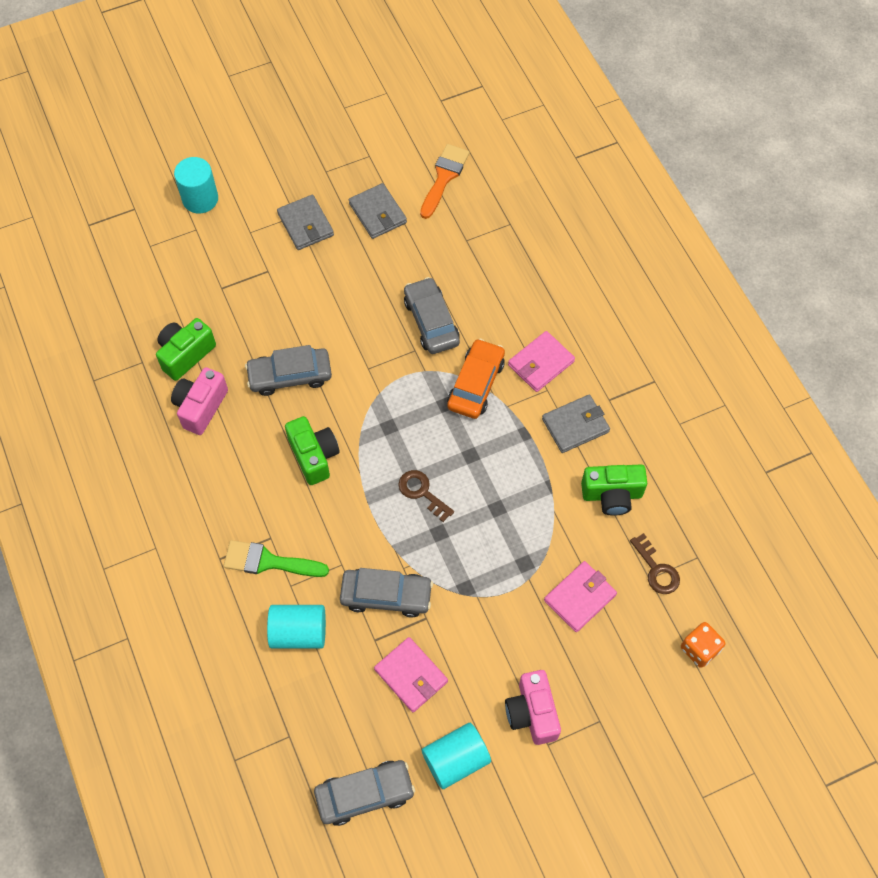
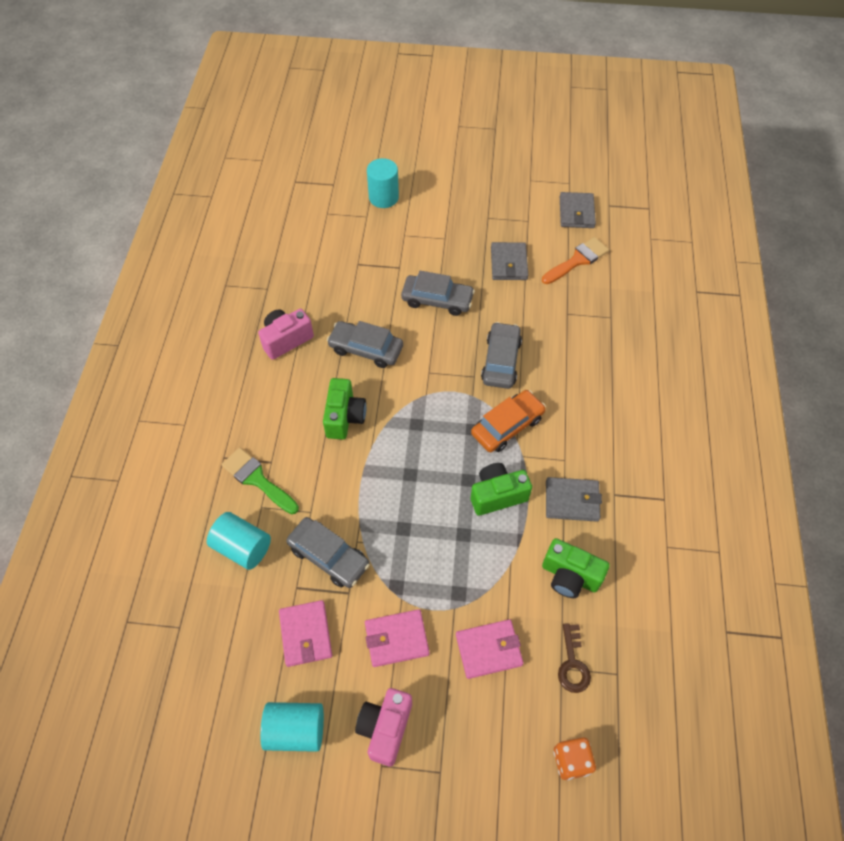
camera: 30 degrees right, 5 degrees down
green camera [156,318,216,381] -> green camera moved to [471,463,532,516]
grey wallet [277,195,334,250] -> grey wallet moved to [560,192,596,228]
grey car [314,760,415,826] -> grey car moved to [401,271,475,316]
brown key [398,470,454,522] -> none
pink wallet [508,331,575,392] -> pink wallet moved to [365,609,429,667]

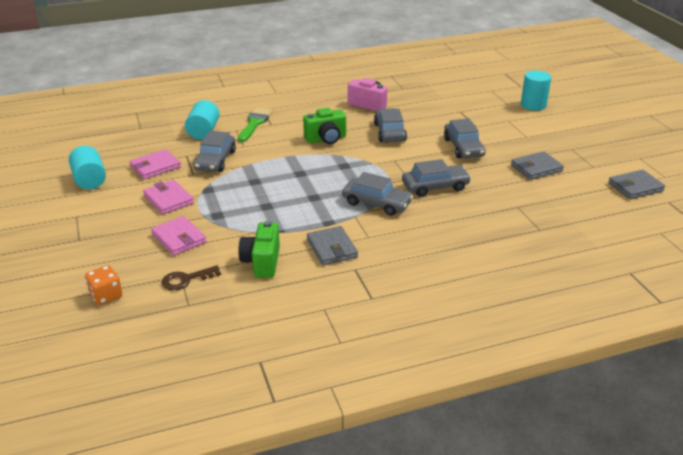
camera: 65 degrees right, 25 degrees down
pink camera [355,688,412,766] -> none
orange car [471,390,546,452] -> grey car [342,172,413,216]
green camera [471,463,532,516] -> none
orange brush [542,237,609,284] -> none

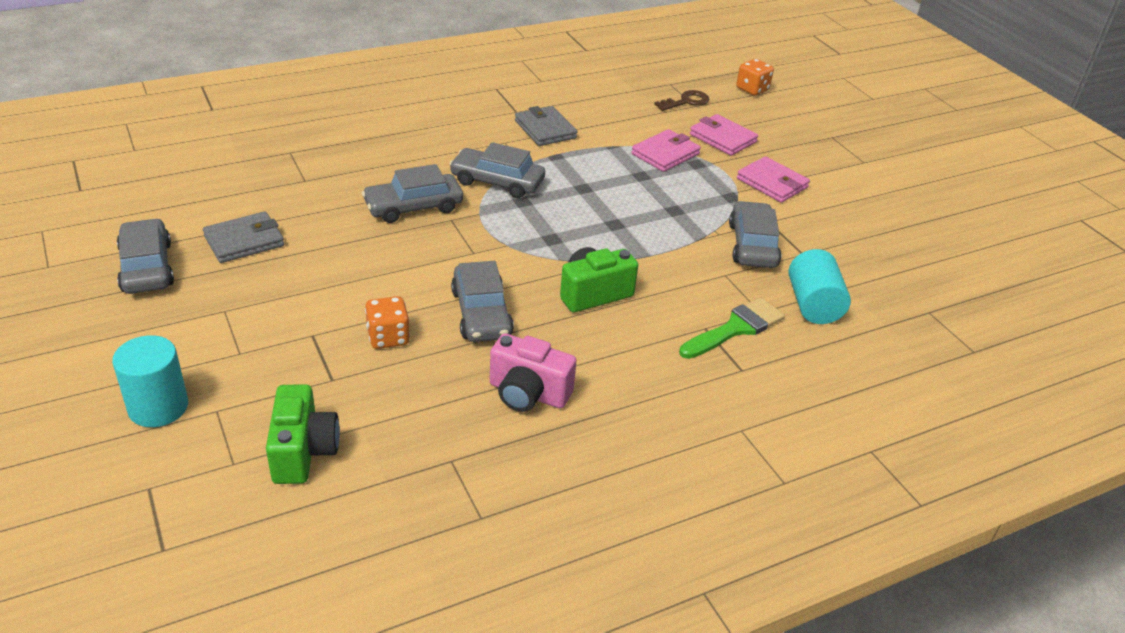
camera: 170 degrees right, 5 degrees up
turquoise cylinder [69,146,106,189] -> none
pink wallet [130,149,181,179] -> pink wallet moved to [631,129,701,172]
green brush [238,108,273,142] -> green brush turned 135 degrees counterclockwise [679,298,785,359]
green camera [238,221,280,278] -> green camera moved to [266,384,340,484]
grey car [444,119,486,158] -> grey car moved to [117,218,174,294]
grey wallet [608,170,665,199] -> none
none -> orange dice [365,296,410,349]

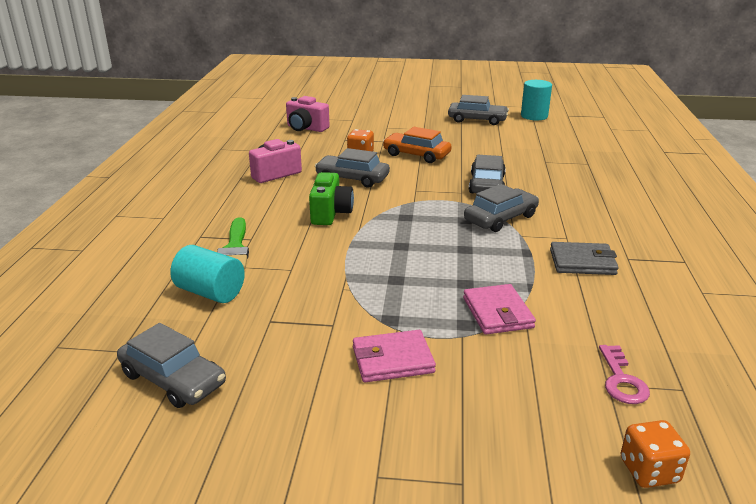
camera: 125 degrees right, 10 degrees down
turquoise cylinder [112,335,188,427] -> turquoise cylinder moved to [521,80,552,121]
grey wallet [203,211,284,263] -> none
green camera [266,384,340,484] -> pink camera [286,96,330,132]
brown key [654,90,709,111] -> pink key [599,345,650,404]
pink wallet [690,114,758,156] -> none
grey car [729,201,781,268] -> grey car moved to [117,323,226,408]
none -> orange car [383,127,452,163]

